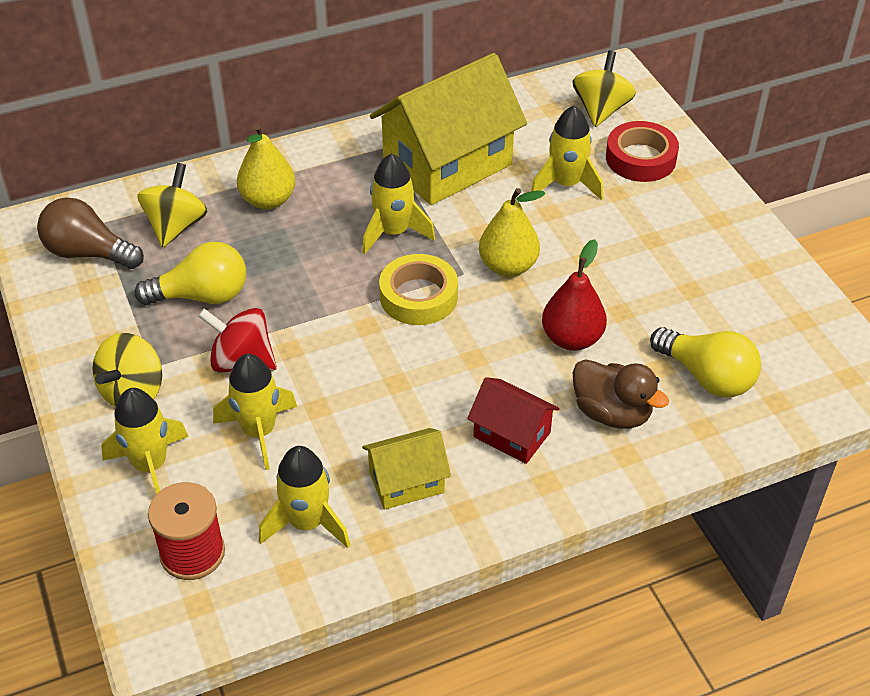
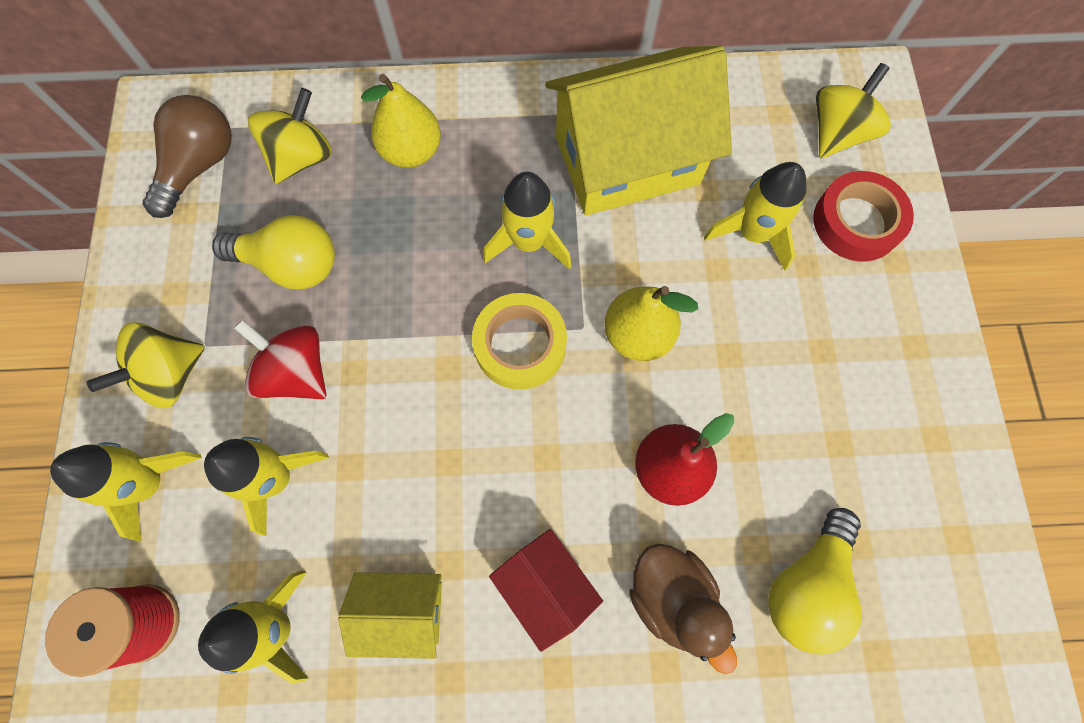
camera: 20 degrees right, 25 degrees up
brown light bulb [37,197,144,269] -> brown light bulb turned 75 degrees clockwise [143,95,232,218]
yellow light bulb [650,327,761,397] -> yellow light bulb turned 60 degrees clockwise [768,508,861,655]

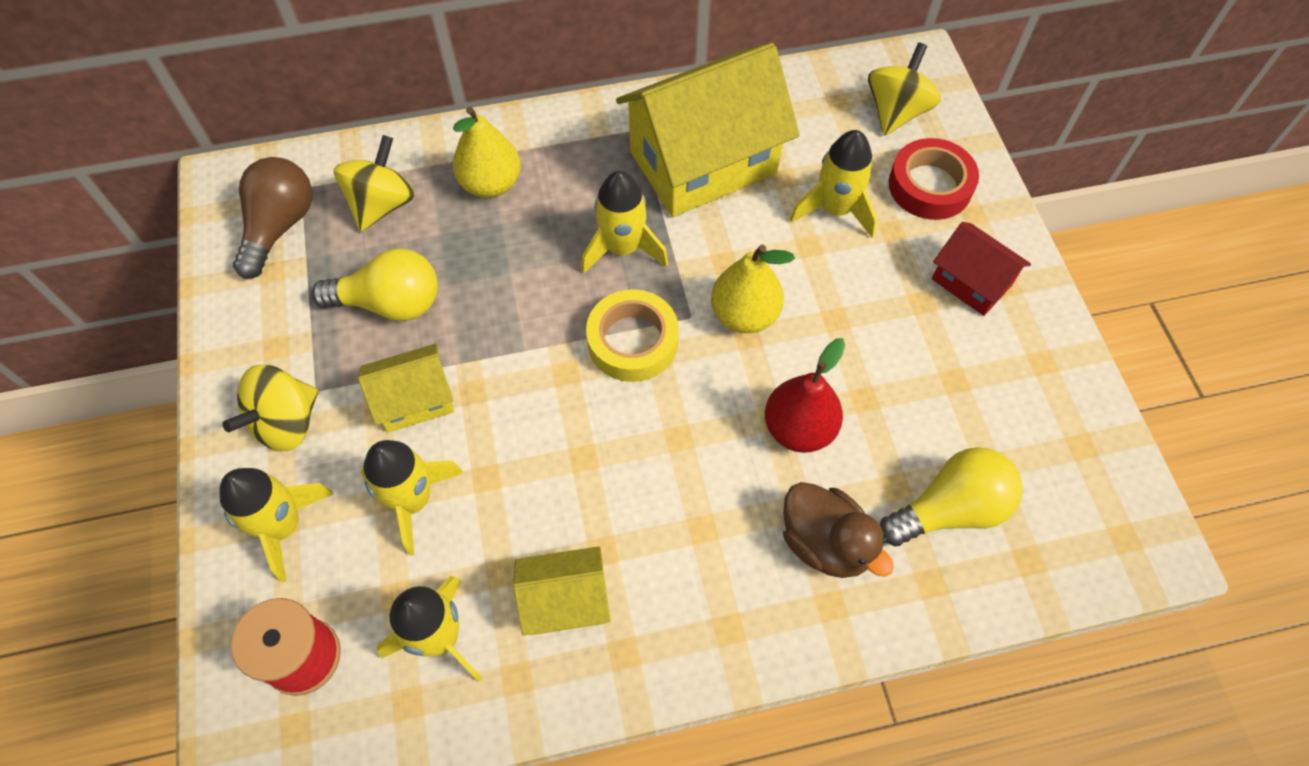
camera: 10 degrees left, 10 degrees down
red spinning top [234,319,327,399] -> yellow house [358,343,454,433]
red house [489,529,603,652] -> red house moved to [932,222,1031,316]
yellow light bulb [768,508,861,655] -> yellow light bulb turned 135 degrees counterclockwise [880,447,1023,546]

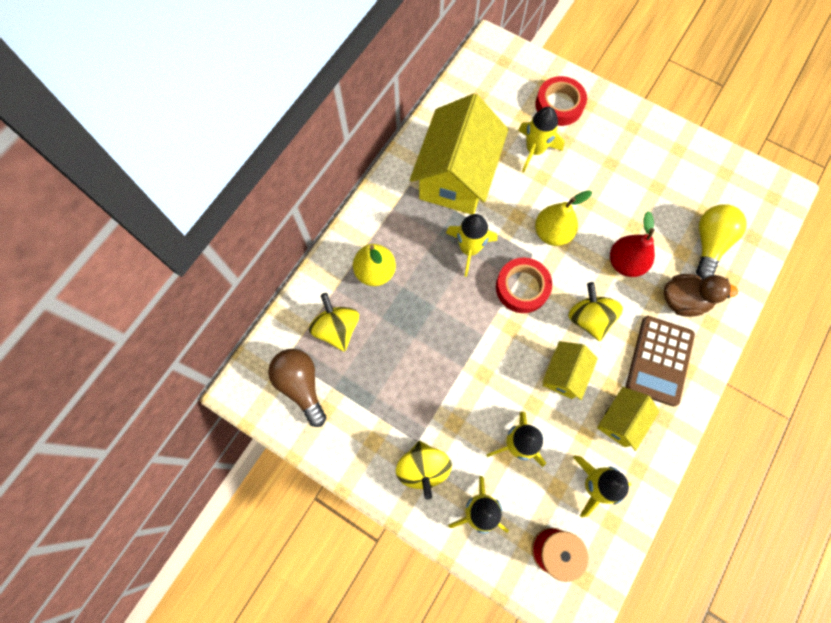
camera: 45 degrees left, 10 degrees up
yellow light bulb [312,248,438,321] -> none
yellow house [358,343,454,433] -> yellow house moved to [542,341,598,400]
yellow tape [586,289,679,382] -> red tape [496,258,552,313]
yellow spinning top [868,43,941,135] -> yellow spinning top moved to [568,282,623,341]
red house [932,222,1031,316] -> none
none -> brown calculator [626,316,695,406]

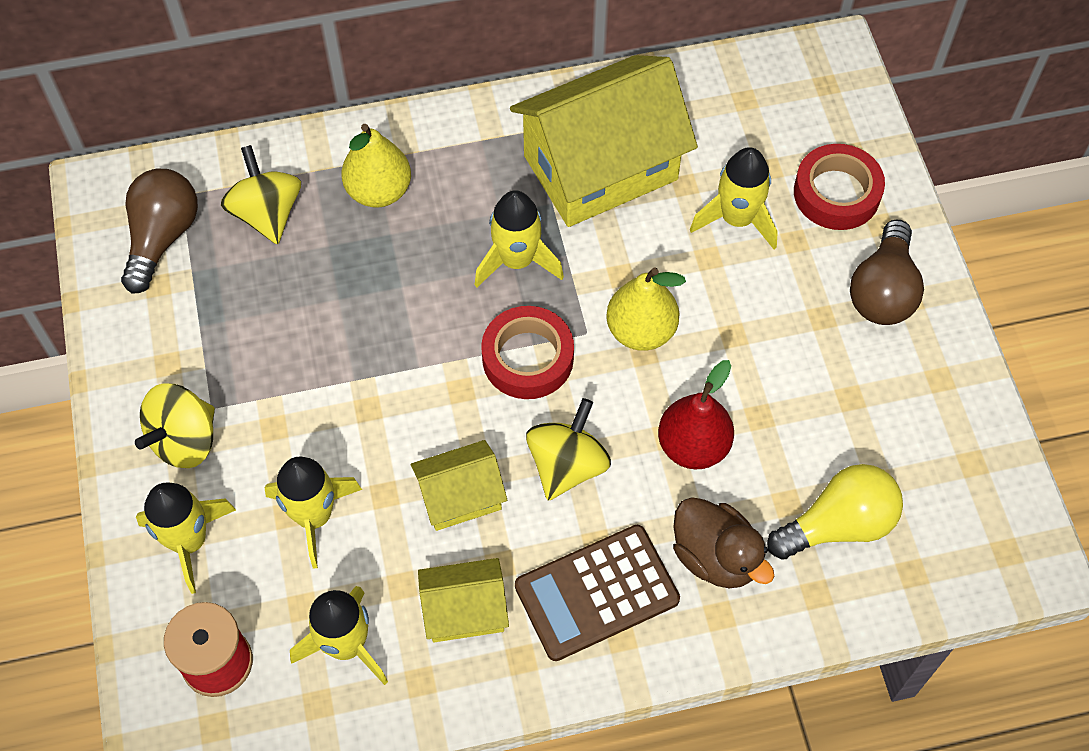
camera: 45 degrees right, 10 degrees down
yellow spinning top [309,293,359,352] -> yellow spinning top turned 45 degrees counterclockwise [221,145,301,244]
none -> brown light bulb [850,219,924,325]

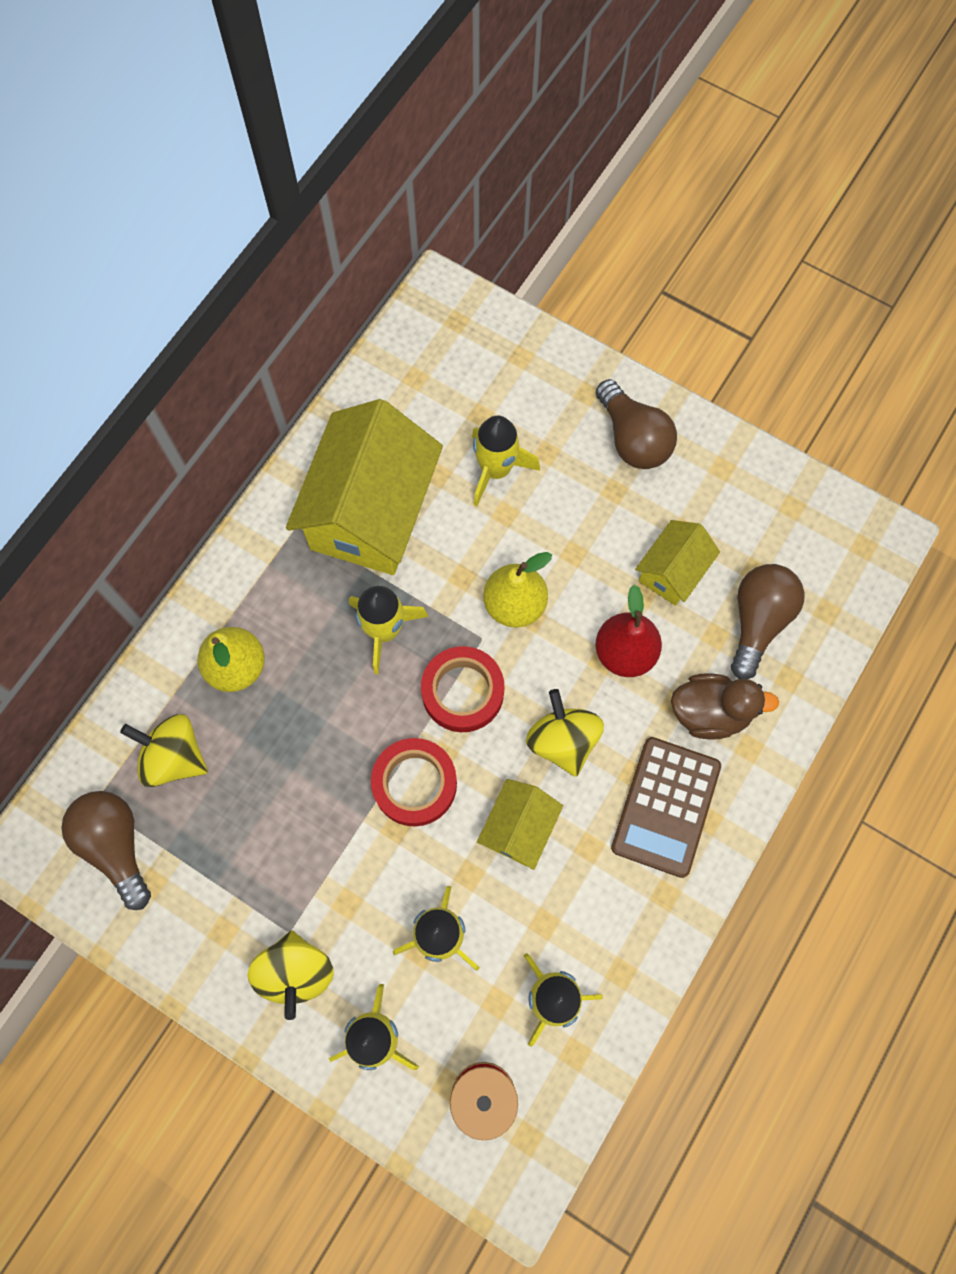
camera: 45 degrees left, 10 degrees up
yellow house [418,558,509,642] -> yellow house moved to [635,520,720,606]
yellow light bulb [767,464,903,560] -> brown light bulb [731,564,804,679]
red tape [794,144,885,230] -> red tape moved to [371,738,457,826]

